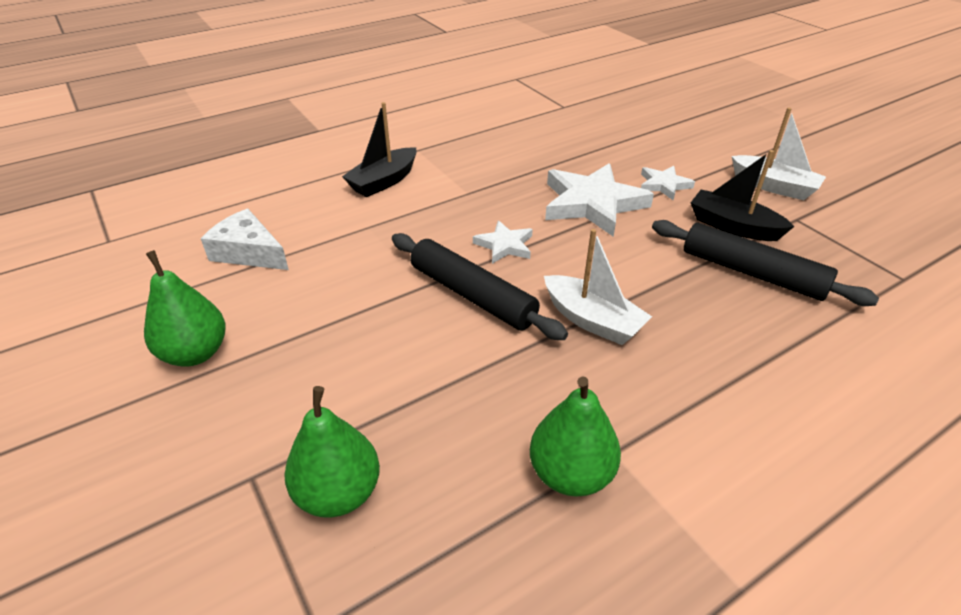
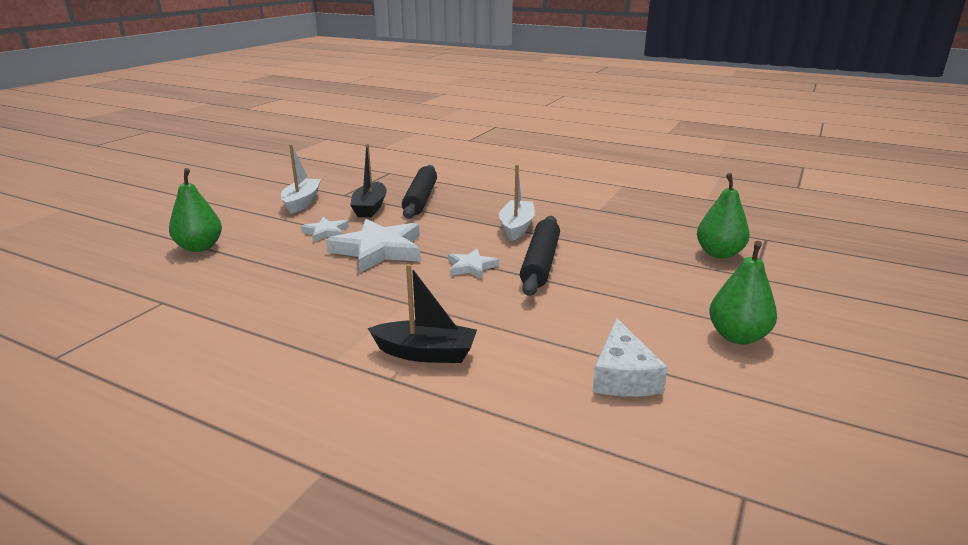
camera: 120 degrees left, 15 degrees down
green pear [530,376,621,497] -> green pear moved to [169,168,222,252]

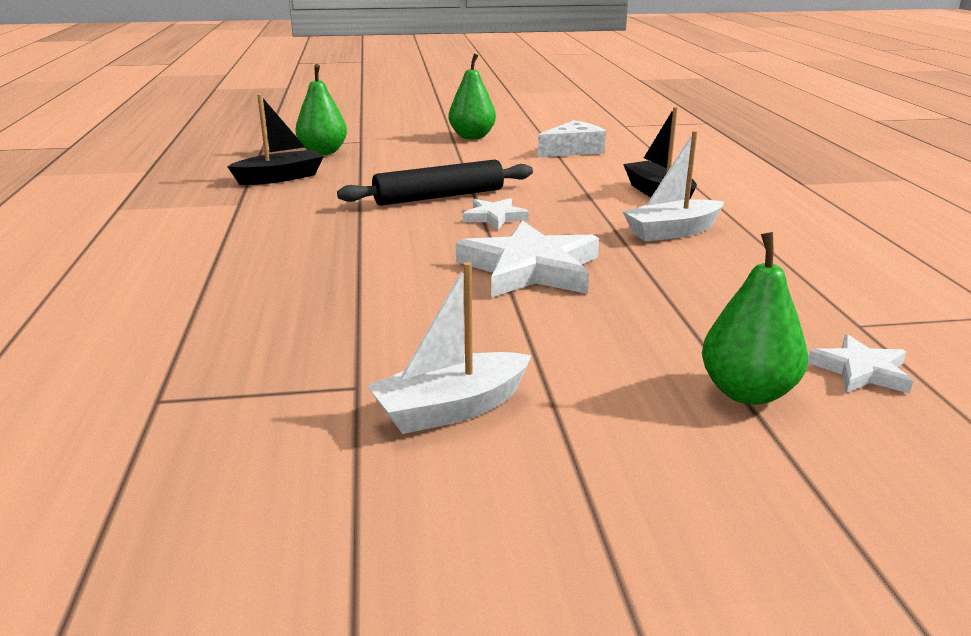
camera: 125 degrees left, 0 degrees up
white star [301,217,349,242] -> white star moved to [808,334,913,393]
black boat [350,144,387,217] -> black boat moved to [227,94,324,185]
black rolling pin [402,165,437,219] -> none
white boat [499,164,535,241] -> white boat moved to [622,131,724,241]

